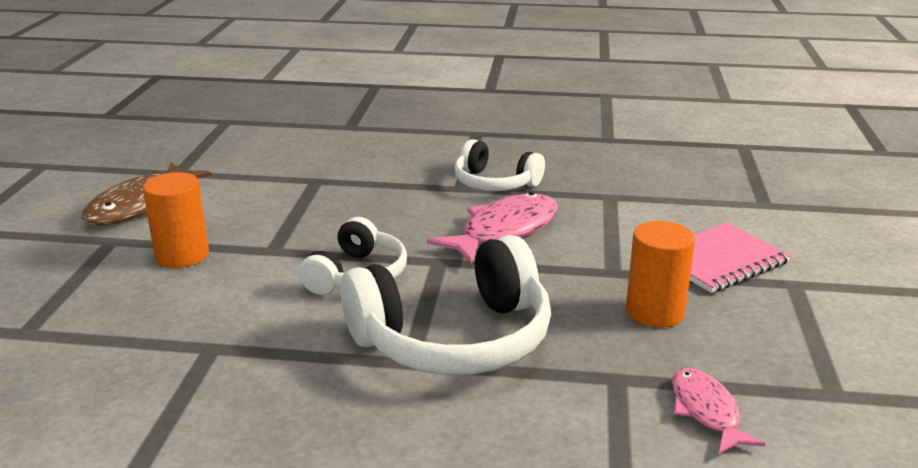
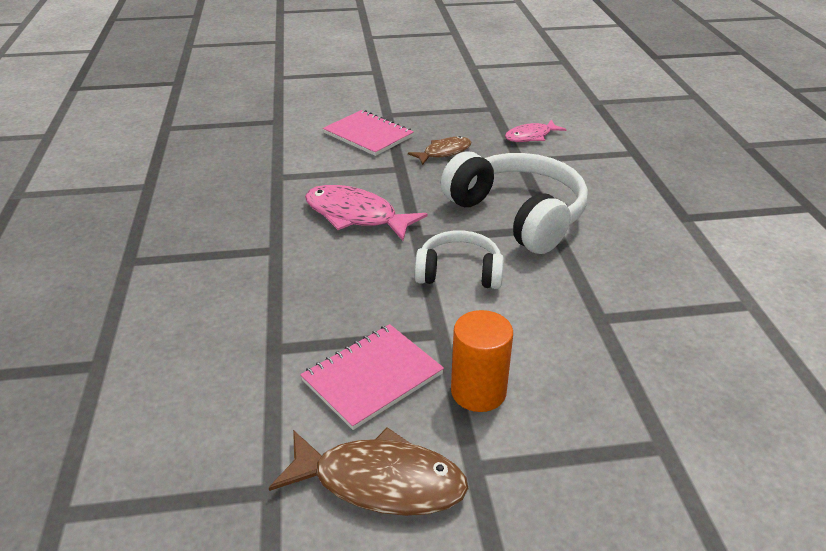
camera: 105 degrees left, 10 degrees up
white headphones [454,139,545,191] -> none
orange cylinder [626,221,695,328] -> brown fish [408,136,471,165]
none -> pink notebook [300,324,444,430]

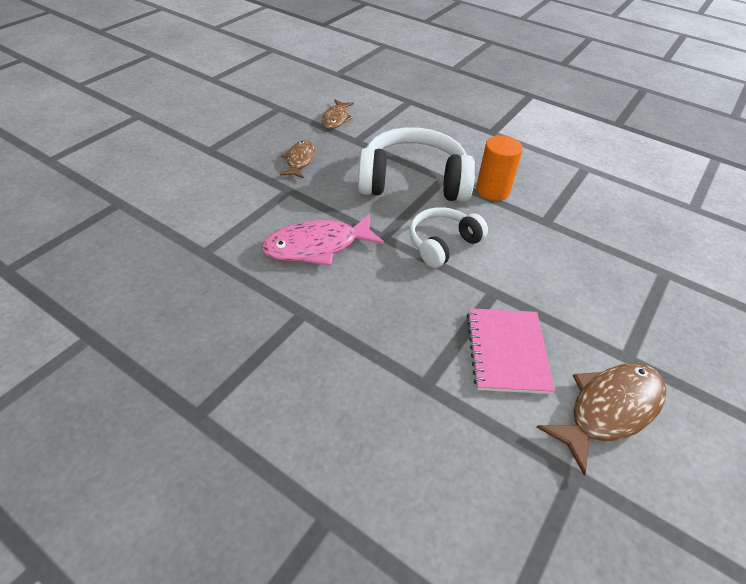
camera: 50 degrees left, 10 degrees up
pink notebook [323,110,414,156] -> none
orange cylinder [451,310,513,412] -> orange cylinder moved to [476,135,523,201]
pink fish [505,119,566,142] -> brown fish [322,99,354,129]

